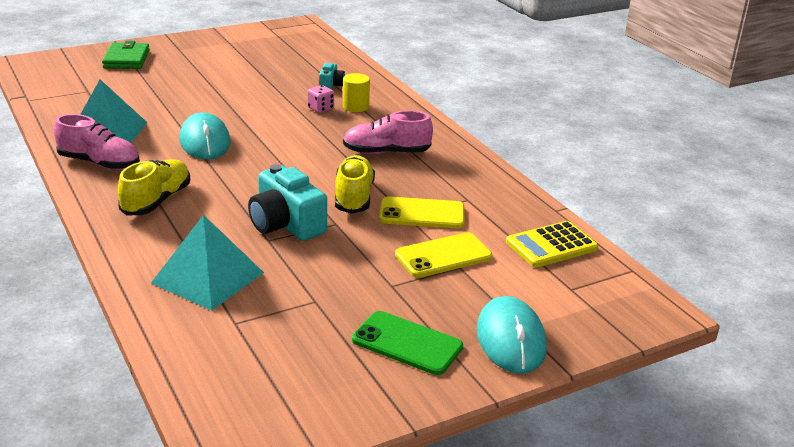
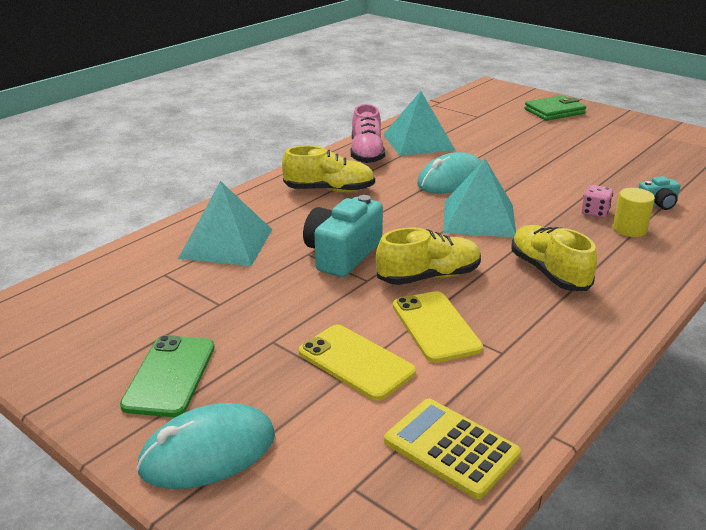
camera: 70 degrees right, 0 degrees up
pink shoe [343,111,433,154] -> yellow shoe [512,225,597,291]
none -> turquoise pyramid [444,159,516,237]

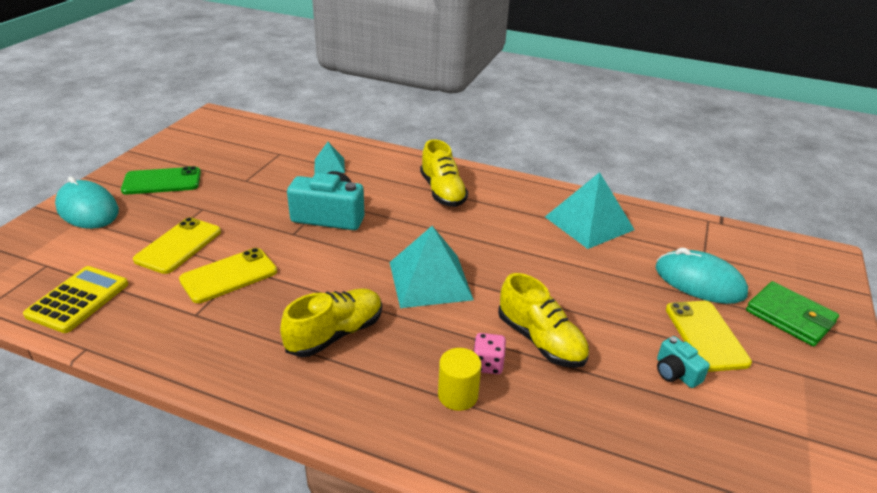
camera: 70 degrees right, 5 degrees up
turquoise pyramid [178,181,272,266] -> turquoise pyramid [314,142,345,174], size x0.52
pink shoe [351,104,385,164] -> none
yellow shoe [376,227,481,285] -> yellow shoe moved to [498,273,589,368]
turquoise mouse [417,152,482,194] -> turquoise mouse moved to [655,248,748,304]
turquoise camera [639,176,681,210] -> turquoise camera moved to [657,336,710,388]
none -> yellow phone [666,301,752,372]

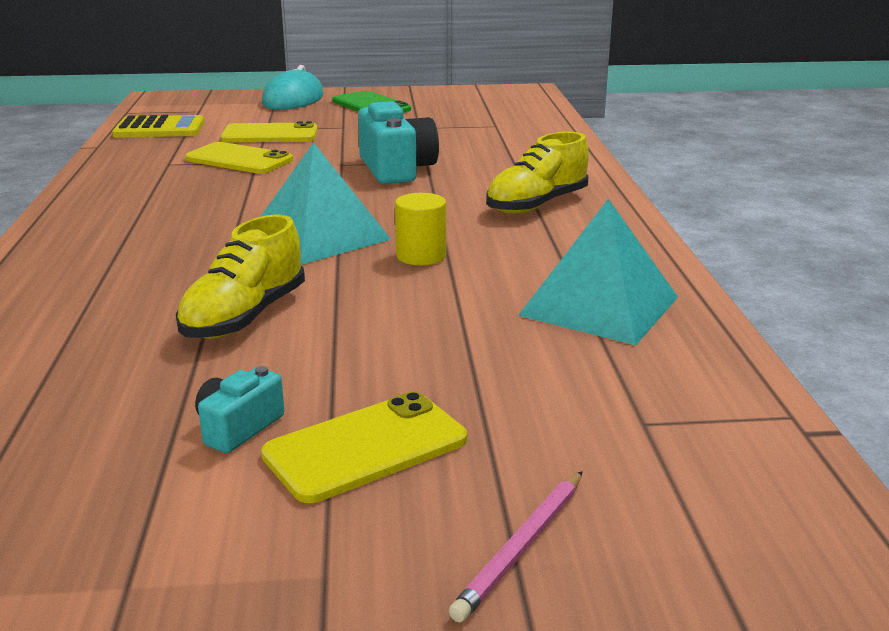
camera: 65 degrees right, 10 degrees down
yellow shoe [280,288,382,357] -> none
turquoise pyramid [314,142,345,174] -> none
yellow cylinder [438,348,481,411] -> yellow cylinder moved to [395,193,446,265]
pink dice [473,333,506,374] -> none
turquoise mouse [655,248,748,304] -> none
green wallet [746,281,839,347] -> pink pencil [449,471,583,622]

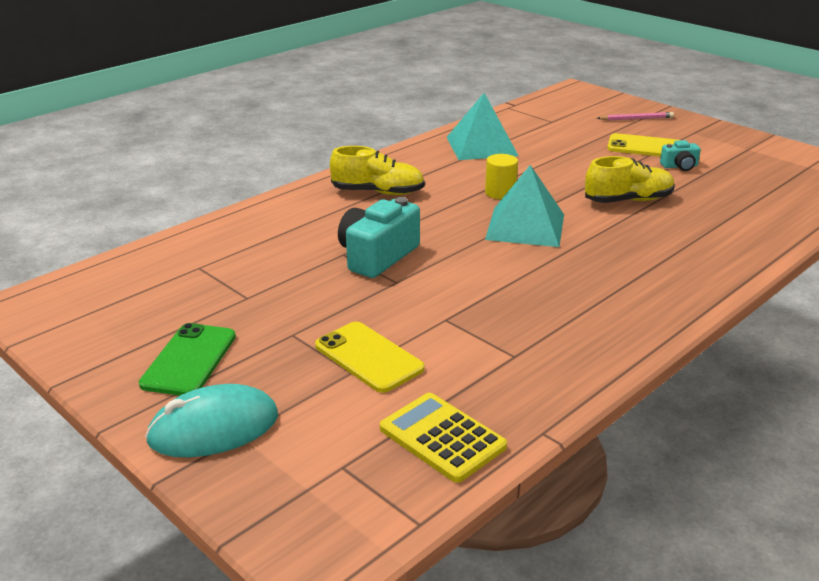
camera: 130 degrees left, 5 degrees up
yellow phone [185,142,293,174] -> none

